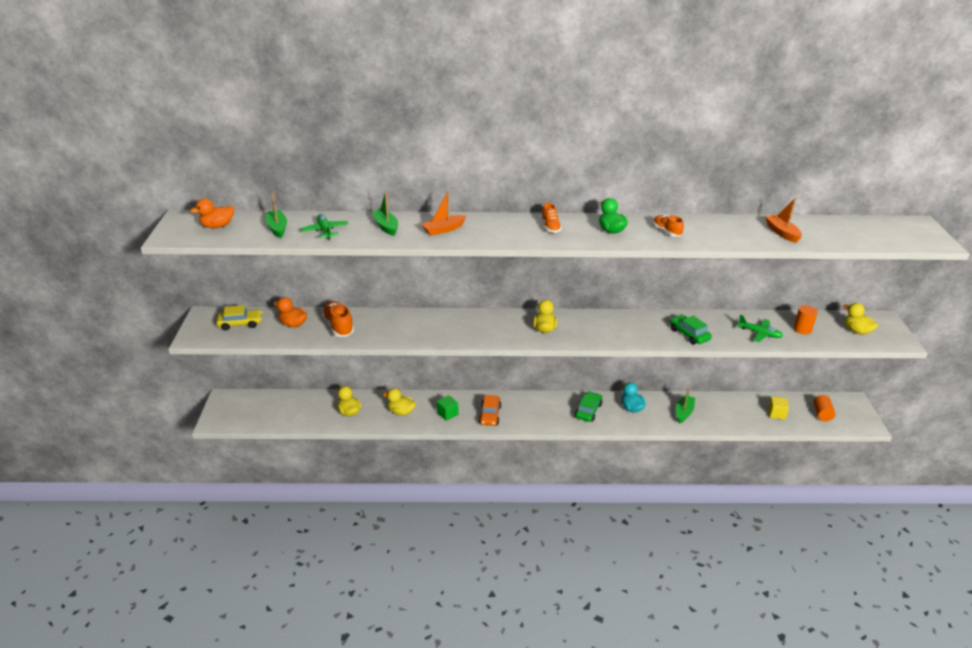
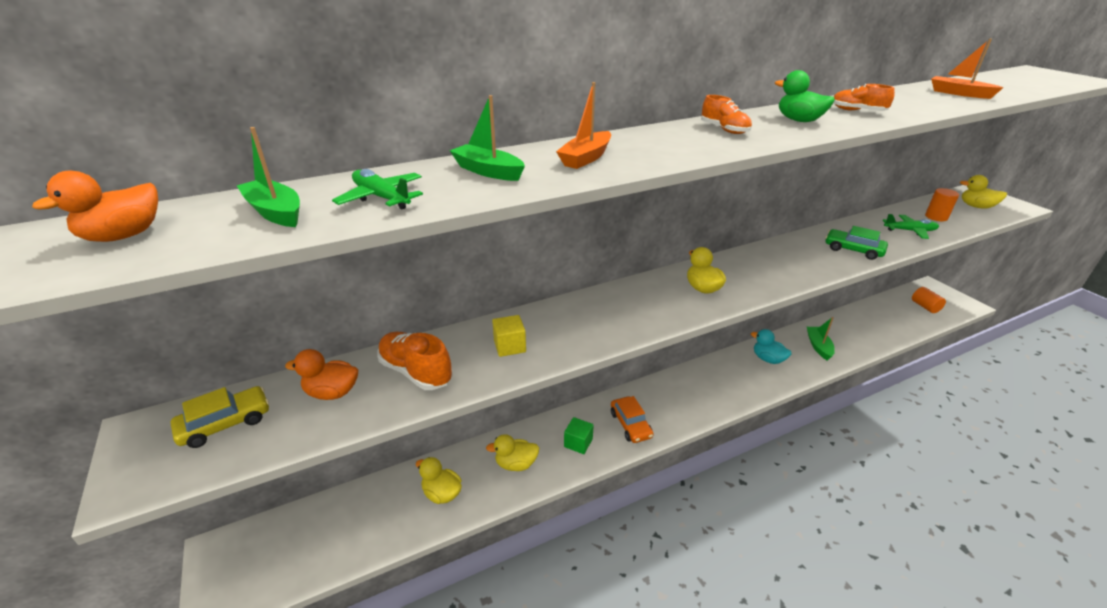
camera: 25 degrees left, 0 degrees up
green car [575,391,602,422] -> none
yellow cube [768,396,789,420] -> yellow cube moved to [492,315,526,357]

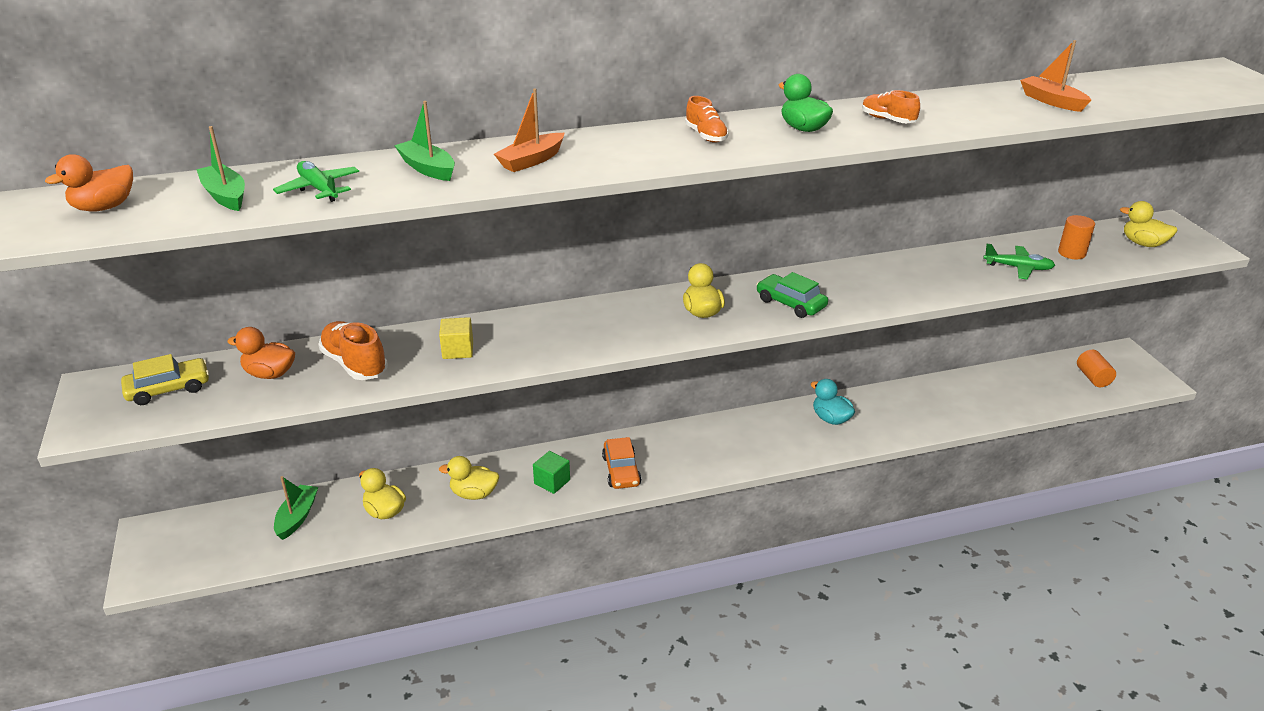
camera: 10 degrees right, 0 degrees up
green boat [807,317,835,360] -> green boat moved to [274,476,318,540]
green car [825,226,888,260] -> green car moved to [756,272,828,318]

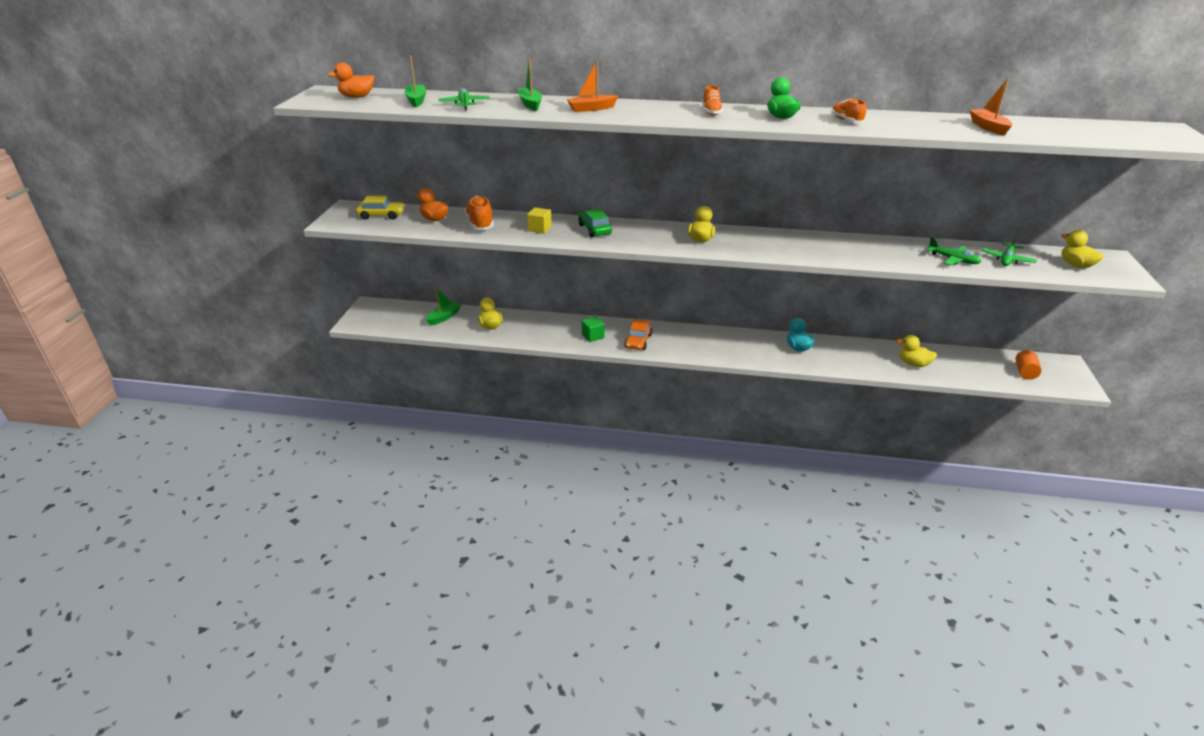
camera: 25 degrees right, 0 degrees up
yellow duck [439,456,499,500] -> yellow duck moved to [896,335,937,367]
green car [756,272,828,318] -> green car moved to [578,209,612,237]
orange cylinder [1058,215,1095,259] -> green plane [981,234,1037,266]

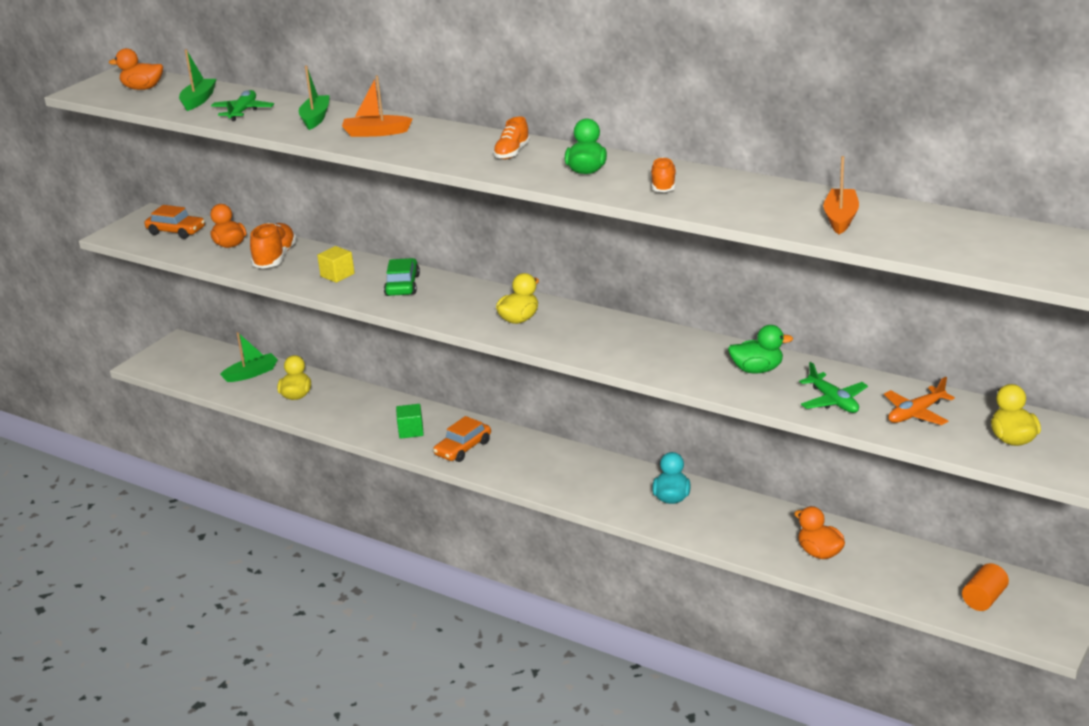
camera: 25 degrees right, 5 degrees down
yellow car [356,196,405,220] -> orange car [145,205,205,239]
yellow duck [896,335,937,367] -> orange duck [794,506,845,559]
green plane [981,234,1037,266] -> orange plane [884,377,955,425]
none -> green duck [728,325,793,373]

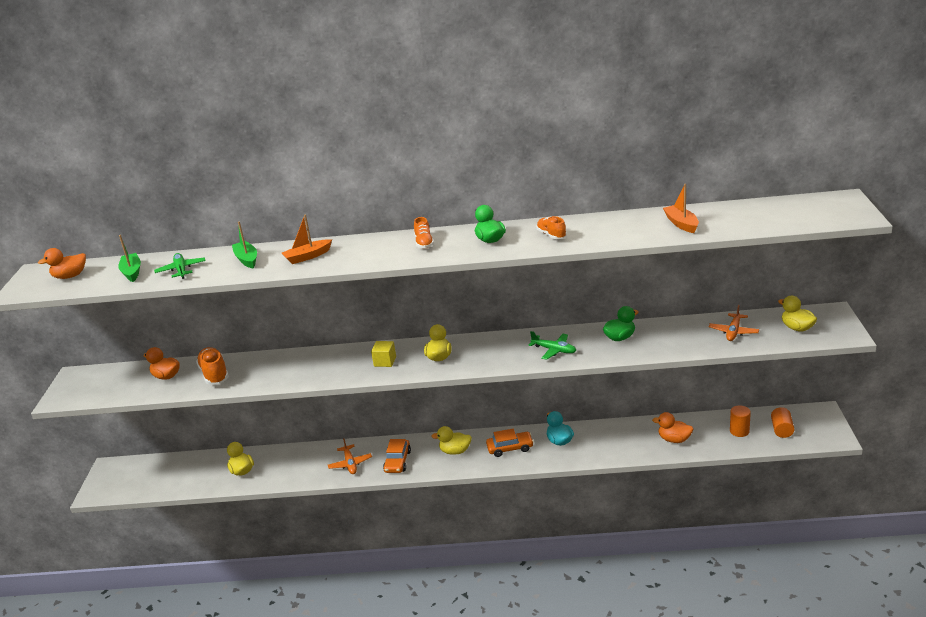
camera: 30 degrees left, 0 degrees up
orange car [145,205,205,239] -> orange car moved to [486,429,534,457]
green boat [220,332,278,382] -> none
yellow cube [317,246,355,283] -> yellow cube moved to [371,341,396,367]
green car [384,258,420,296] -> none
green cube [396,404,424,439] -> orange plane [328,438,372,474]
green plane [799,362,868,413] -> green plane moved to [528,331,576,360]
none -> yellow duck [431,426,472,455]
none -> orange cylinder [730,405,751,437]

